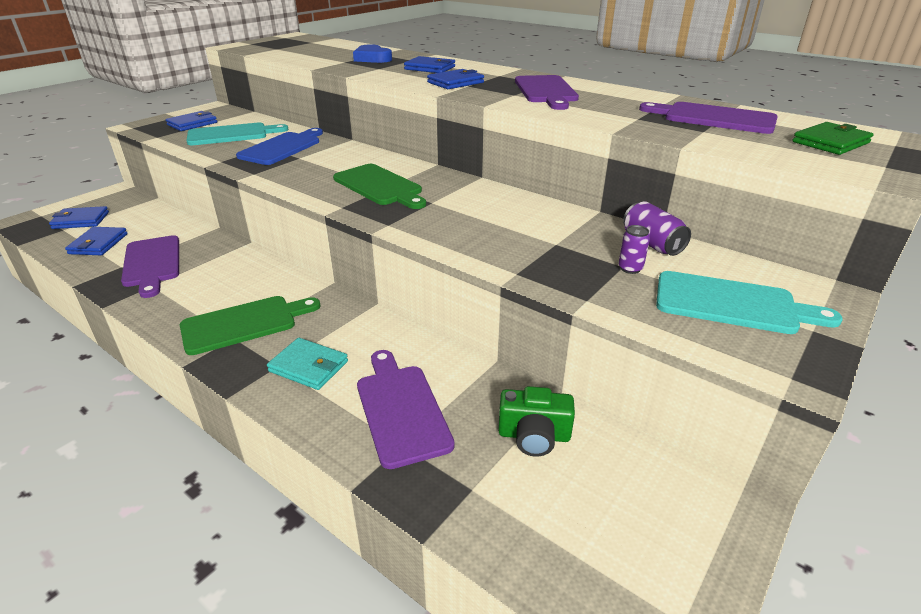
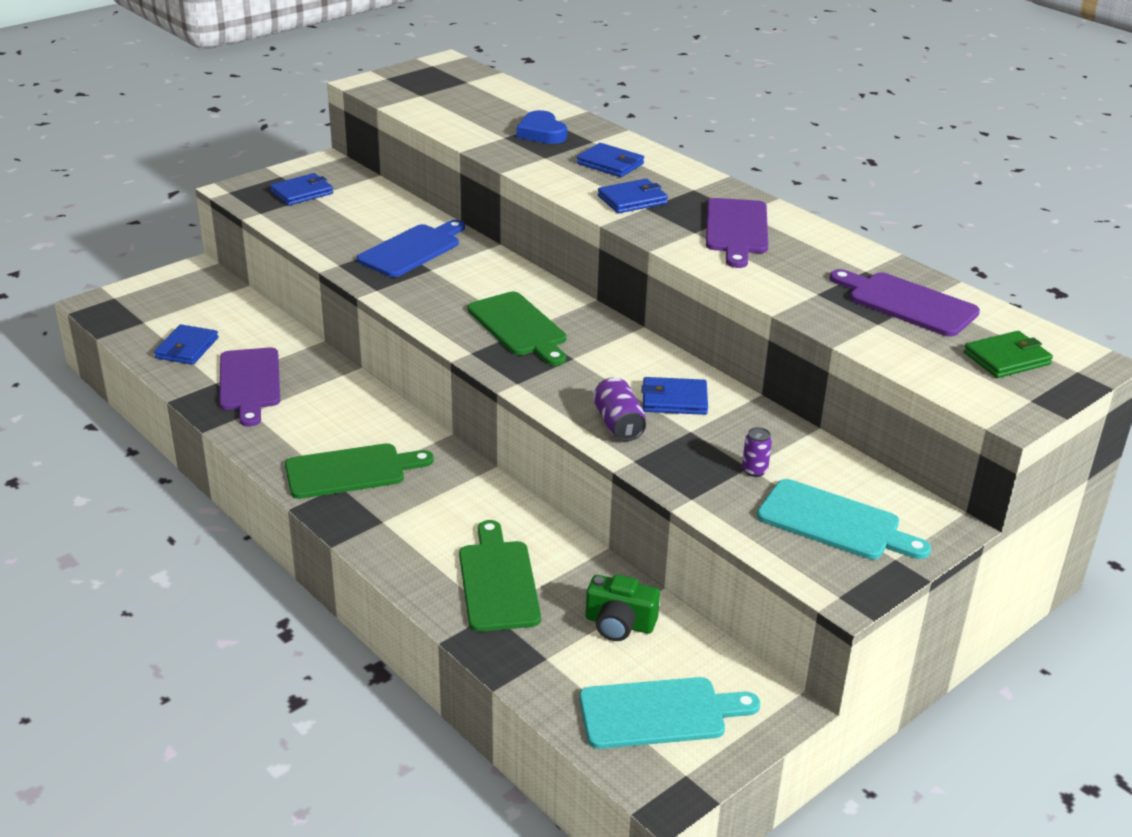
camera: 10 degrees right, 0 degrees up
blue wallet [49,206,109,229] -> blue wallet moved to [642,377,708,415]
turquoise cutting board [186,122,288,145] -> turquoise cutting board moved to [579,677,760,749]
turquoise wallet [267,338,348,390] -> none
purple cutting board [357,350,455,469] -> green cutting board [459,520,541,632]
purple can [623,201,691,256] -> purple can moved to [593,377,646,441]

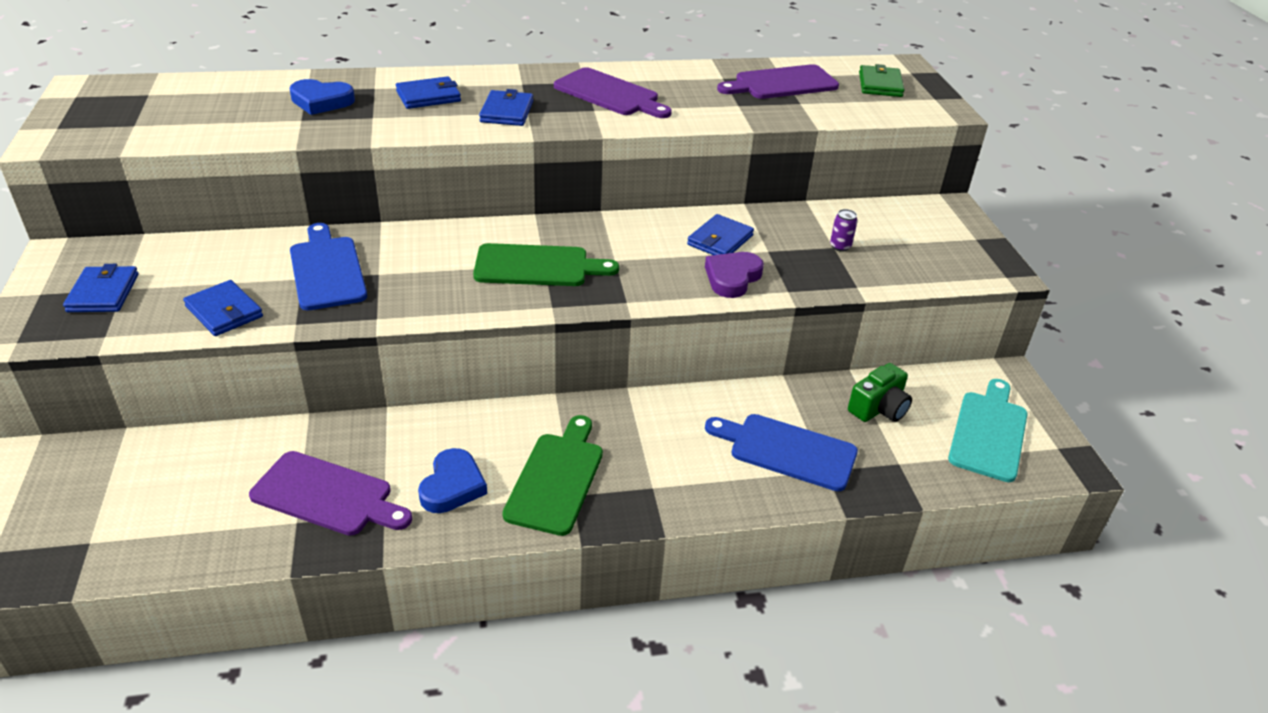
camera: 60 degrees left, 5 degrees up
blue wallet [154,324,219,365] -> blue wallet moved to [183,280,263,336]
green cutting board [459,520,541,632] -> blue cutting board [705,414,858,491]
purple can [593,377,646,441] -> purple heart [705,252,764,298]
turquoise cutting board [757,479,931,560] -> none
none -> blue heart [418,448,487,513]

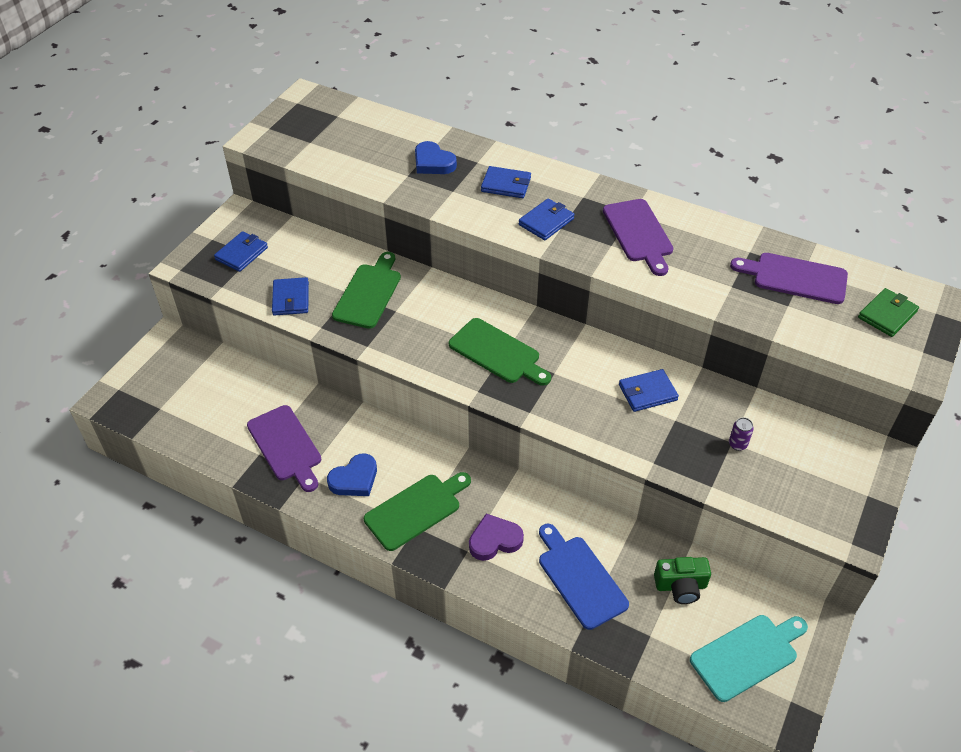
camera: 40 degrees right, 10 degrees up
blue cutting board [290,223,367,310] -> green cutting board [332,252,401,329]
purple heart [705,252,764,298] -> purple heart moved to [469,514,524,561]

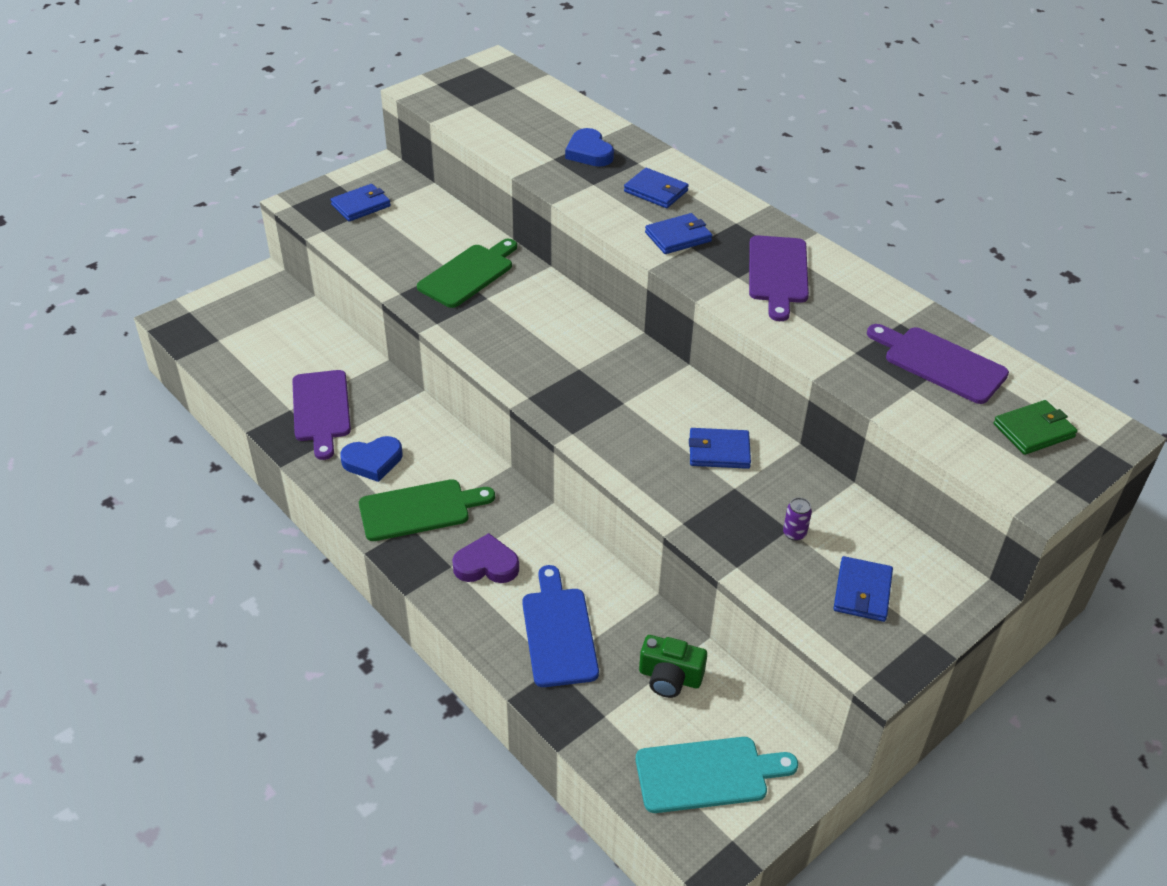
camera: 20 degrees right, 5 degrees down
blue wallet [272,277,309,316] -> blue wallet moved to [833,556,893,622]
green cutting board [449,318,551,386] -> none

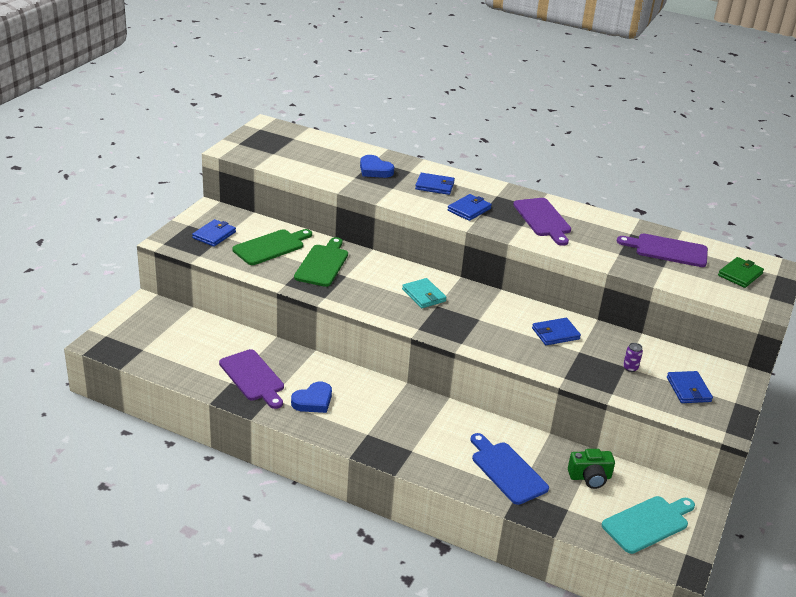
camera: 25 degrees left, 10 degrees down
green cutting board [359,479,495,541] -> green cutting board moved to [232,229,312,265]
purple heart [452,533,519,583] -> none
none -> turquoise wallet [402,278,447,308]

